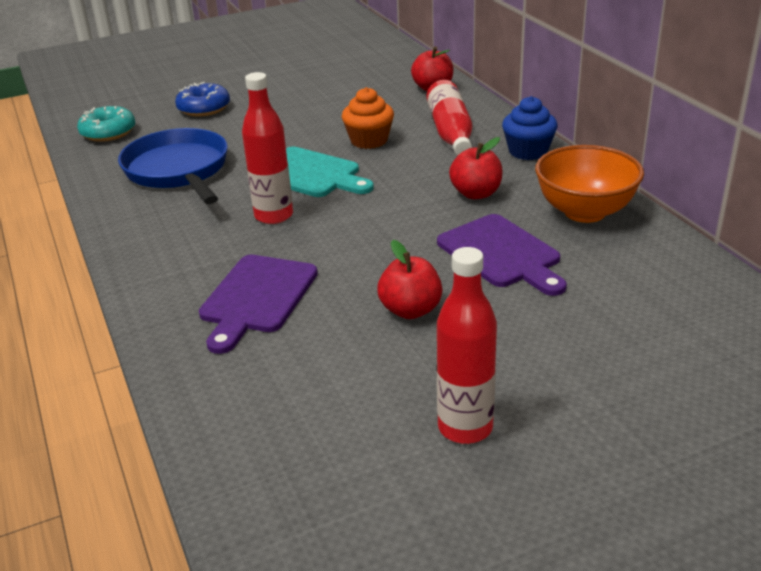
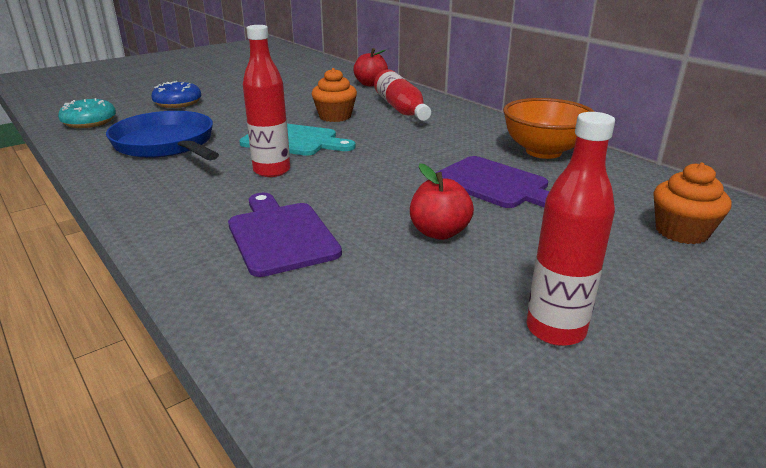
camera: 15 degrees left, 5 degrees down
purple cutting board [199,255,318,354] -> purple cutting board turned 150 degrees clockwise [228,193,342,277]
red apple [449,137,503,199] -> none
blue cupcake [502,96,558,160] -> none
none -> orange cupcake [653,162,731,244]

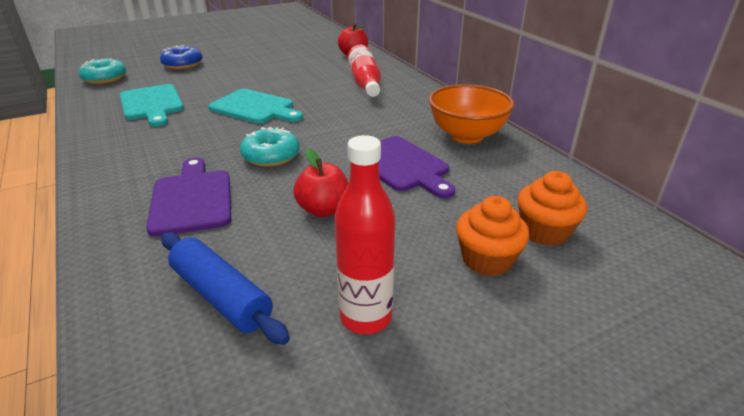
camera: 10 degrees right, 5 degrees up
blue pan [106,111,219,160] -> turquoise cutting board [120,84,184,127]
red bottle [243,25,290,177] -> none
orange cupcake [312,68,357,122] -> orange cupcake moved to [456,196,529,276]
none -> blue rolling pin [161,232,290,345]
none -> turquoise donut [240,127,300,167]

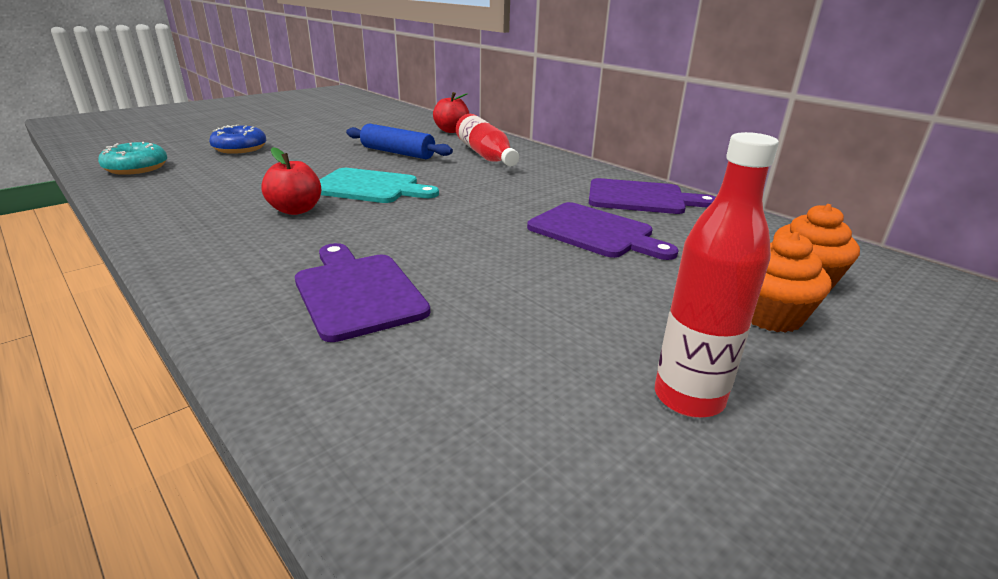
camera: 15 degrees left, 5 degrees down
turquoise cutting board [120,84,184,127] -> none
blue rolling pin [161,232,290,345] -> blue rolling pin moved to [346,124,453,159]
turquoise donut [240,127,300,167] -> none
red apple [294,148,348,217] -> red apple moved to [261,147,321,215]
orange bowl [429,84,514,144] -> purple cutting board [589,178,716,214]

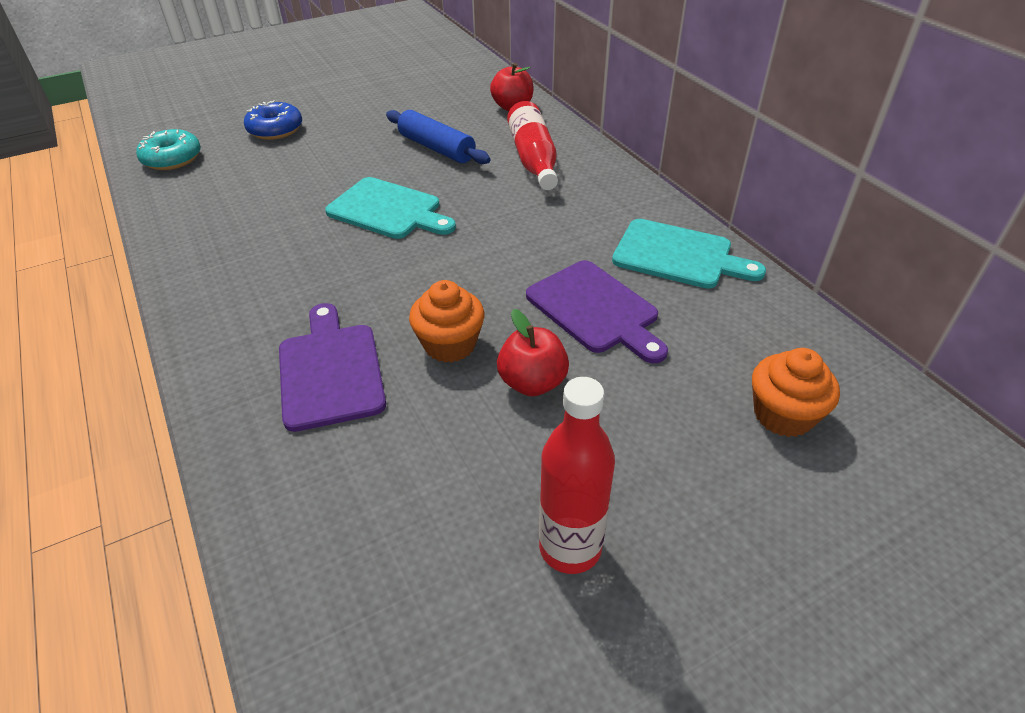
camera: 15 degrees right, 15 degrees up
red apple [261,147,321,215] -> red apple moved to [497,309,569,396]
purple cutting board [589,178,716,214] -> turquoise cutting board [612,219,766,289]
orange cupcake [752,232,832,333] -> orange cupcake moved to [409,280,484,363]

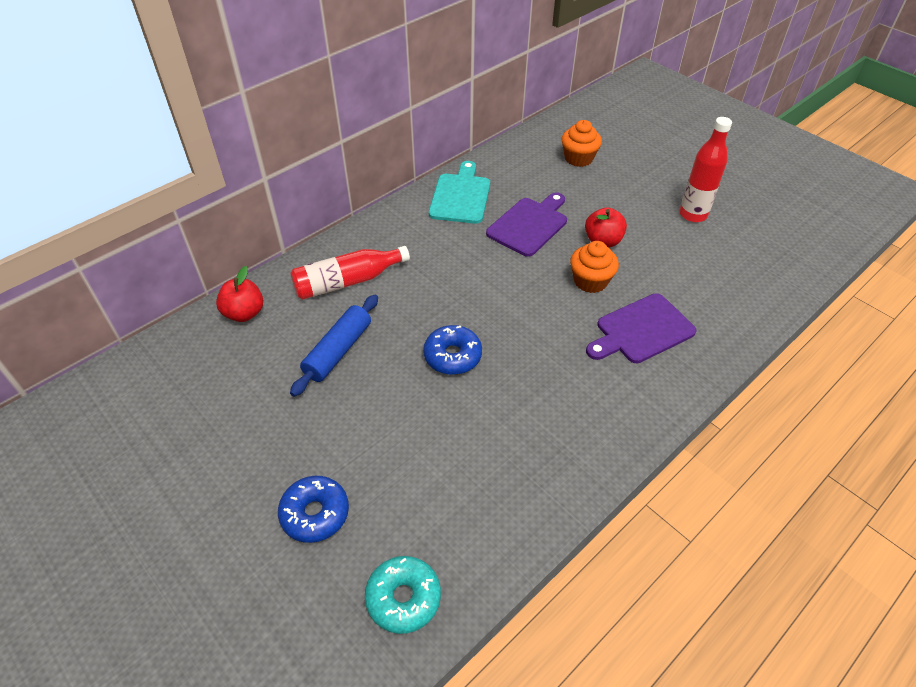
camera: 105 degrees left, 5 degrees up
turquoise cutting board [325,177,456,239] -> blue donut [423,325,482,375]

